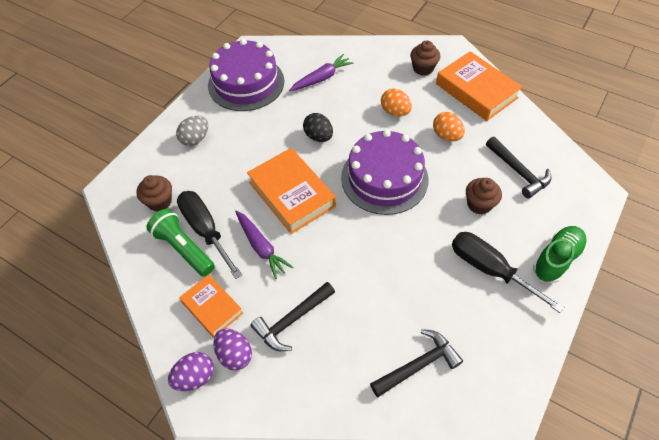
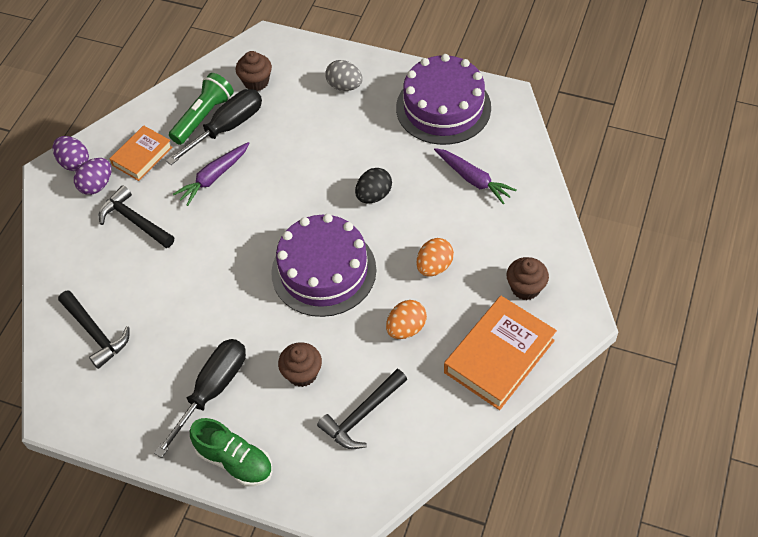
camera: 80 degrees right, 0 degrees up
orange book [247,148,336,234] -> none

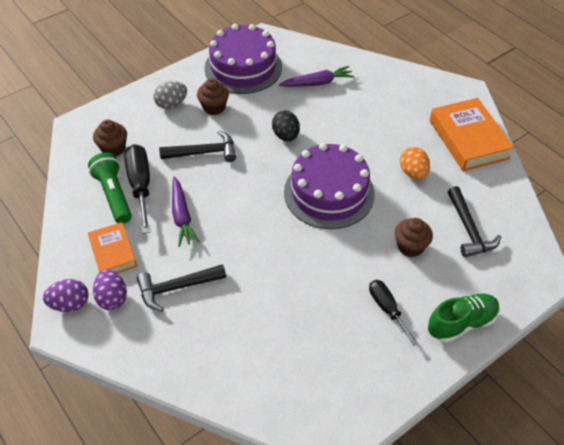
camera: 60 degrees left, 5 degrees down
black hammer [58,290,130,369] -> black hammer moved to [159,131,236,162]
black screwdriver [154,339,246,458] -> black screwdriver [369,280,418,346], size x0.62
orange egg [417,238,454,277] -> none
brown cupcake [507,257,549,300] -> brown cupcake moved to [197,78,229,115]

